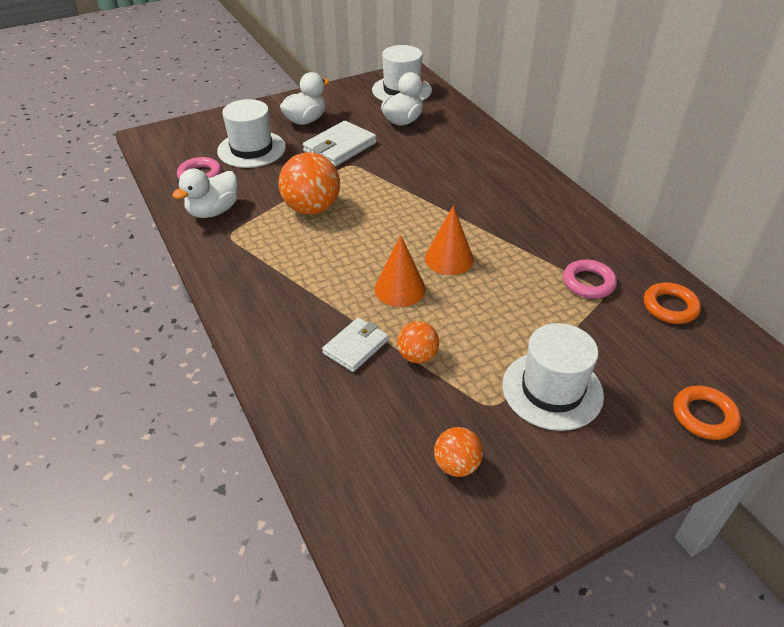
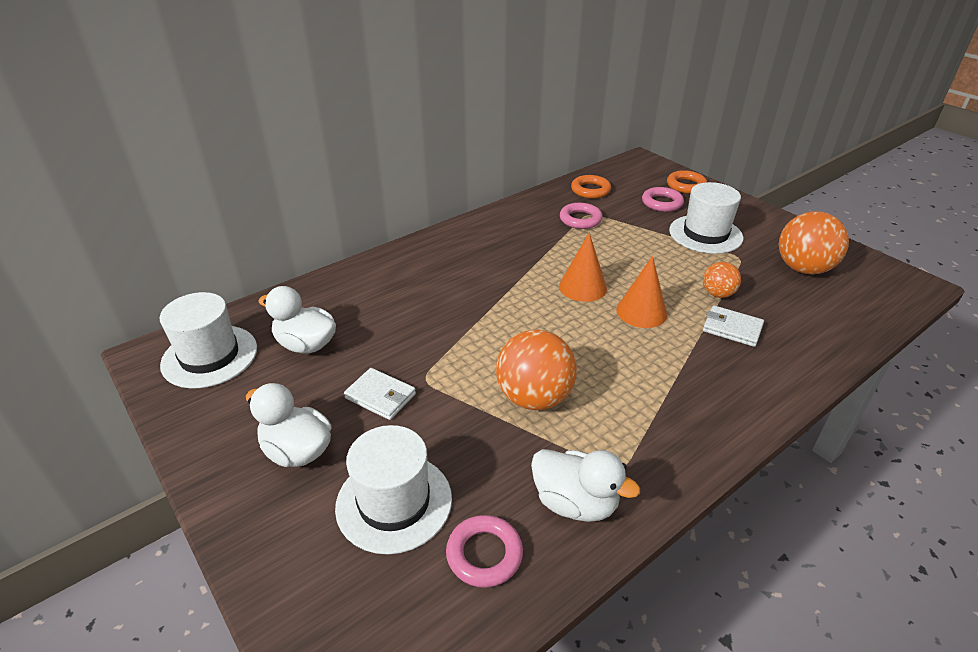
camera: 100 degrees left, 5 degrees down
white wallet [303,121,376,167] -> white wallet [344,368,416,420], size x0.66
orange ball [434,427,483,477] -> orange ball [779,211,849,274], size x1.81
none -> pink ring [642,187,684,212]

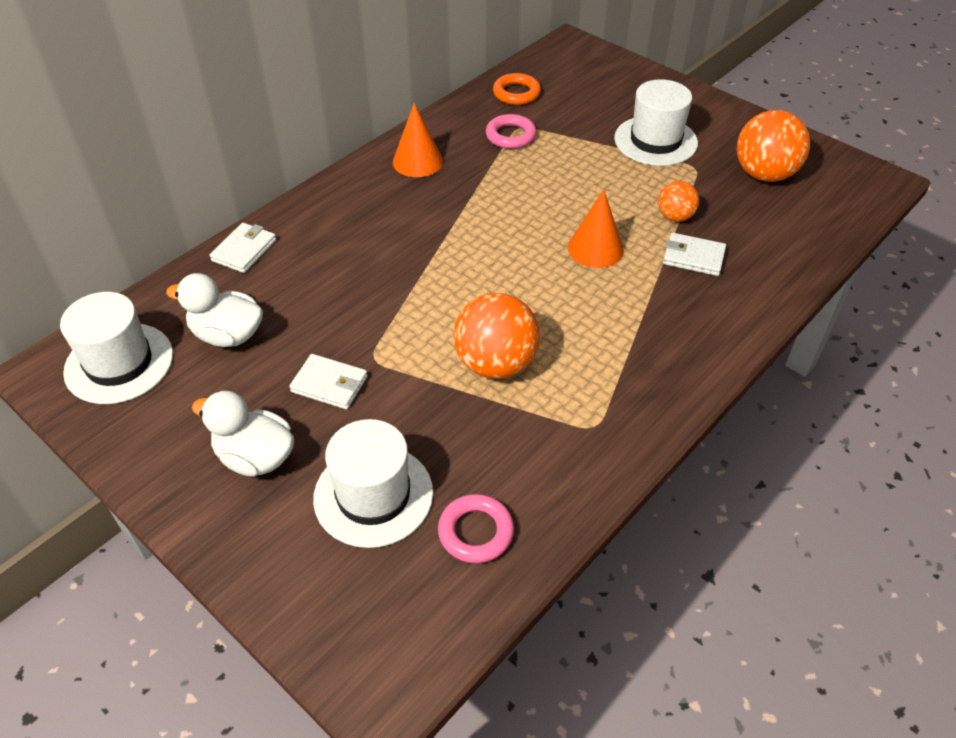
camera: 10 degrees left, 10 degrees up
white duck [531,449,640,522] -> none
orange cone [559,232,607,302] -> orange cone moved to [393,103,443,177]
pink ring [642,187,684,212] -> none
orange ring [667,170,707,194] -> none
none -> white wallet [210,223,276,273]

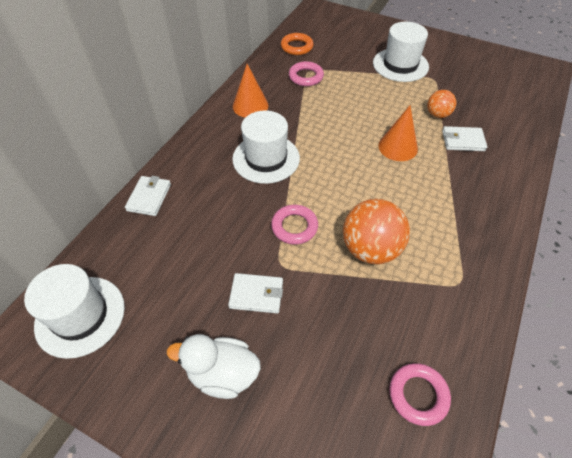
camera: 15 degrees left, 5 degrees up
white duck [166,273,263,347] -> none
white hat [313,419,433,548] -> white hat moved to [232,111,300,184]
orange ball [737,110,810,182] -> none
none -> pink ring [271,205,318,245]

